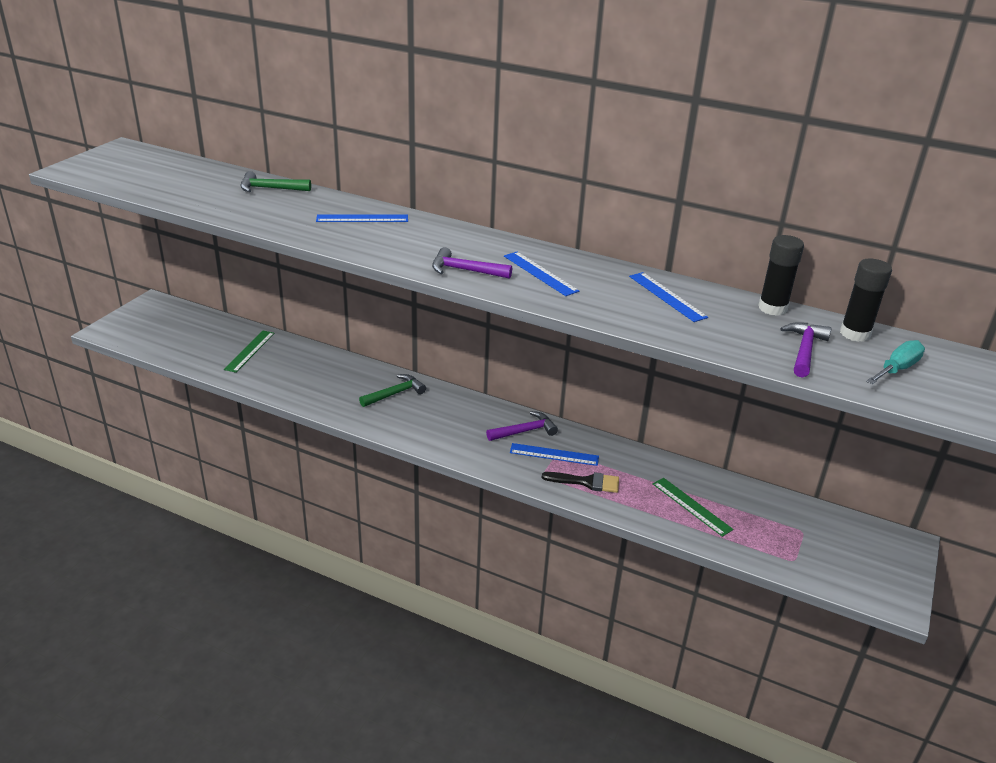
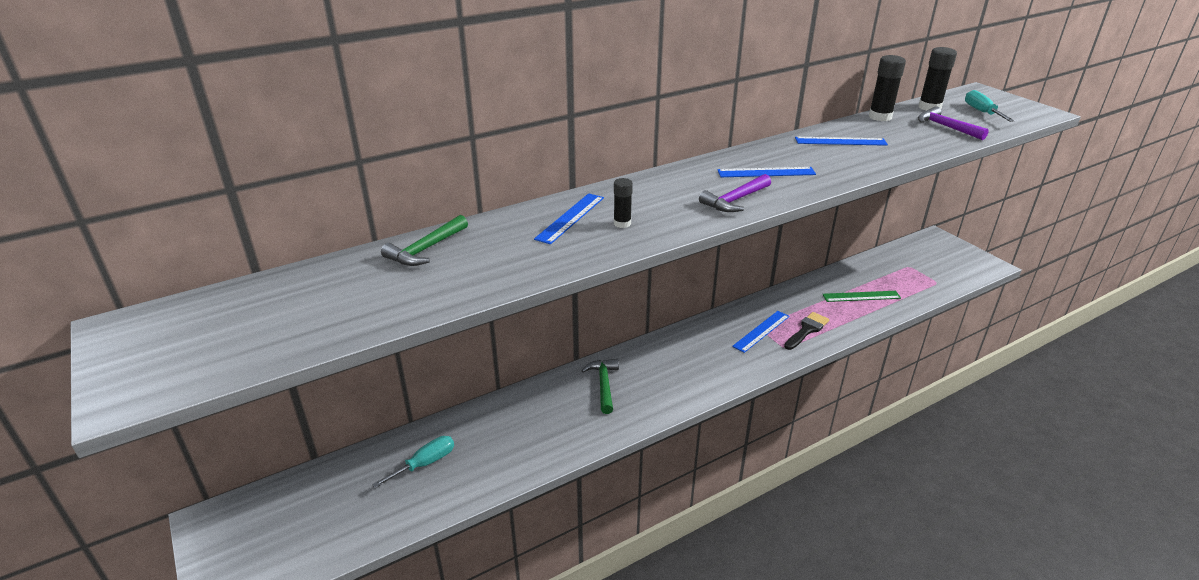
camera: 55 degrees left, 0 degrees up
green ruler [224,331,275,373] -> turquoise screwdriver [372,436,454,488]
purple hammer [486,411,558,441] -> none
none -> black glue stick [614,178,633,228]

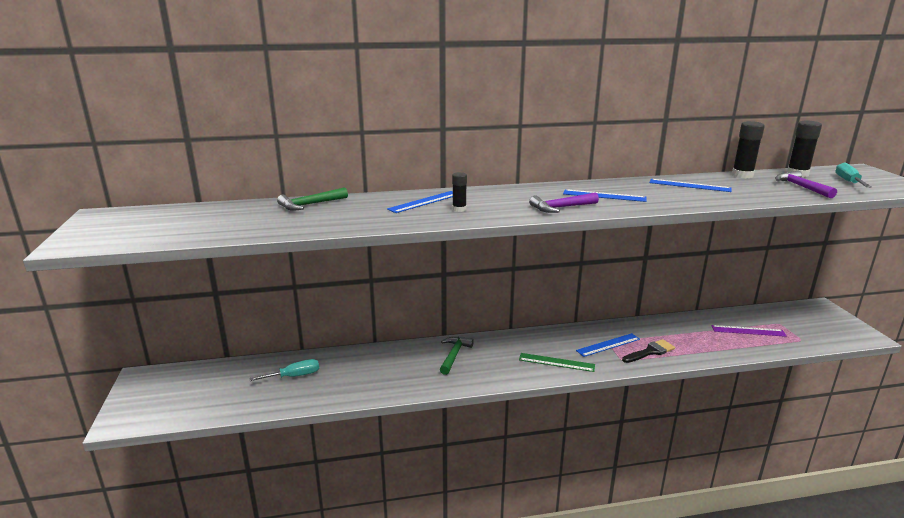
camera: 20 degrees right, 10 degrees down
green ruler [822,291,901,302] -> green ruler moved to [519,353,595,372]
none -> purple ruler [711,325,787,337]

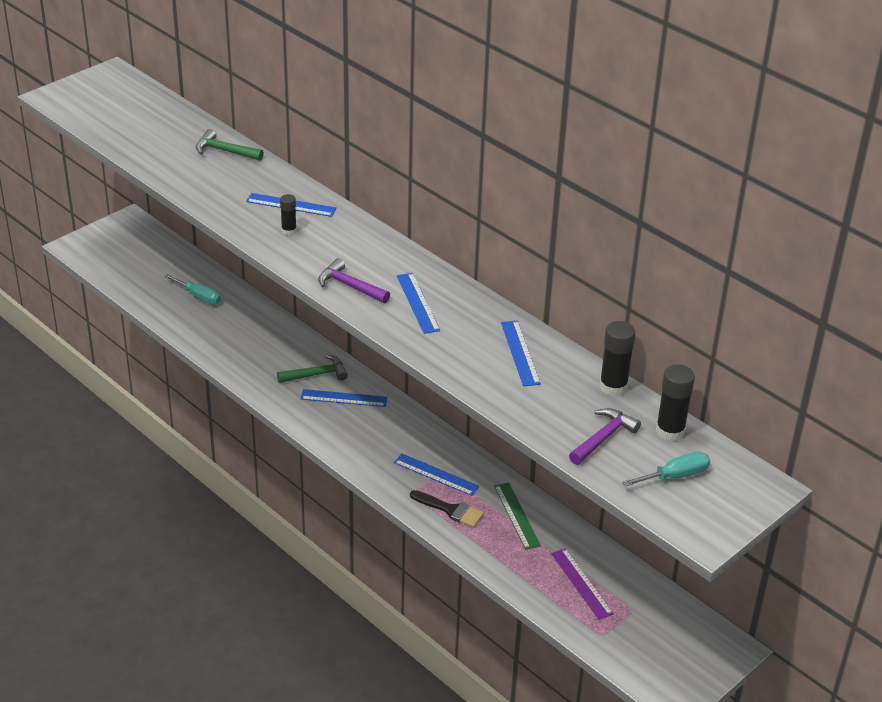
camera: 55 degrees right, 15 degrees up
green ruler [519,353,595,372] -> green ruler moved to [494,482,541,550]
none -> blue ruler [301,389,388,407]

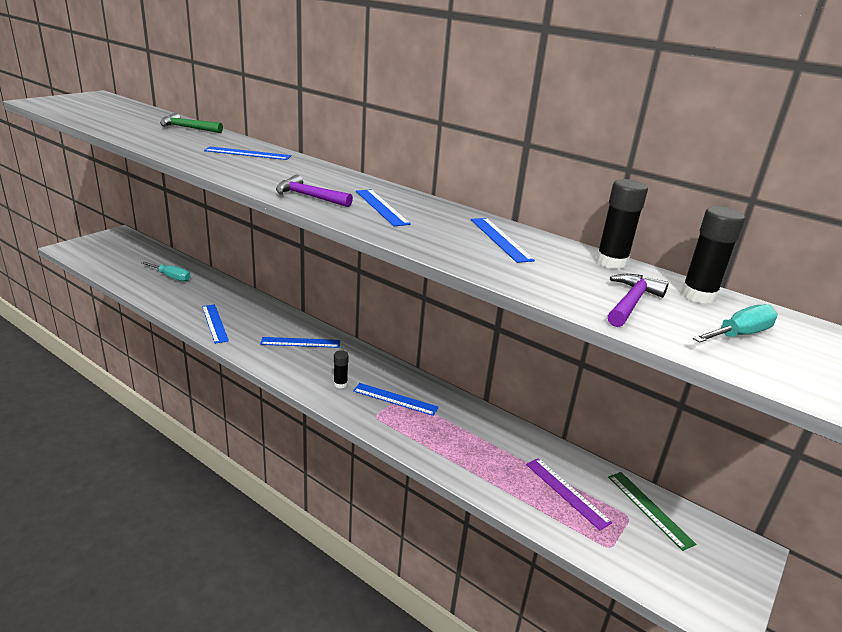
camera: 10 degrees left, 10 degrees down
green hammer [277,354,348,383] -> none
black glue stick [280,194,297,235] -> black glue stick moved to [334,350,349,388]
black brush [410,490,484,528] -> none
green ruler [494,482,541,550] -> green ruler moved to [608,472,696,551]
none -> blue ruler [202,304,229,344]

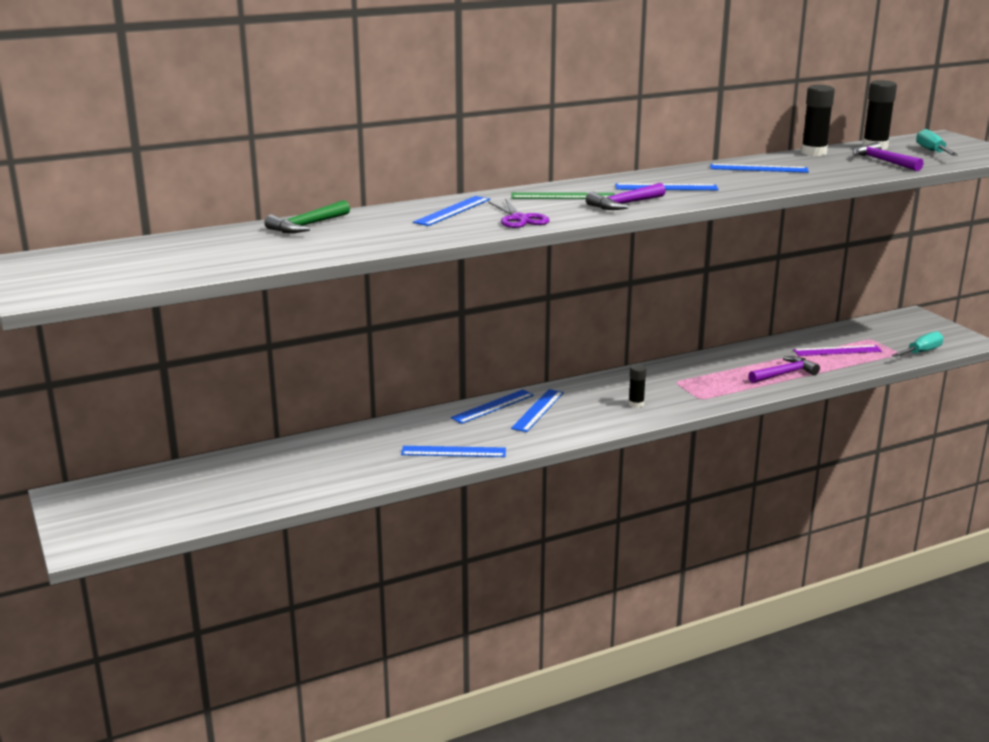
camera: 60 degrees left, 5 degrees down
turquoise screwdriver [142,262,190,281] -> turquoise screwdriver moved to [892,331,944,357]
blue ruler [353,383,439,416] -> blue ruler moved to [451,390,534,424]
green ruler [608,472,696,551] -> green ruler moved to [512,192,615,199]
none -> purple scissors [488,199,550,228]
none -> purple hammer [748,356,820,383]

